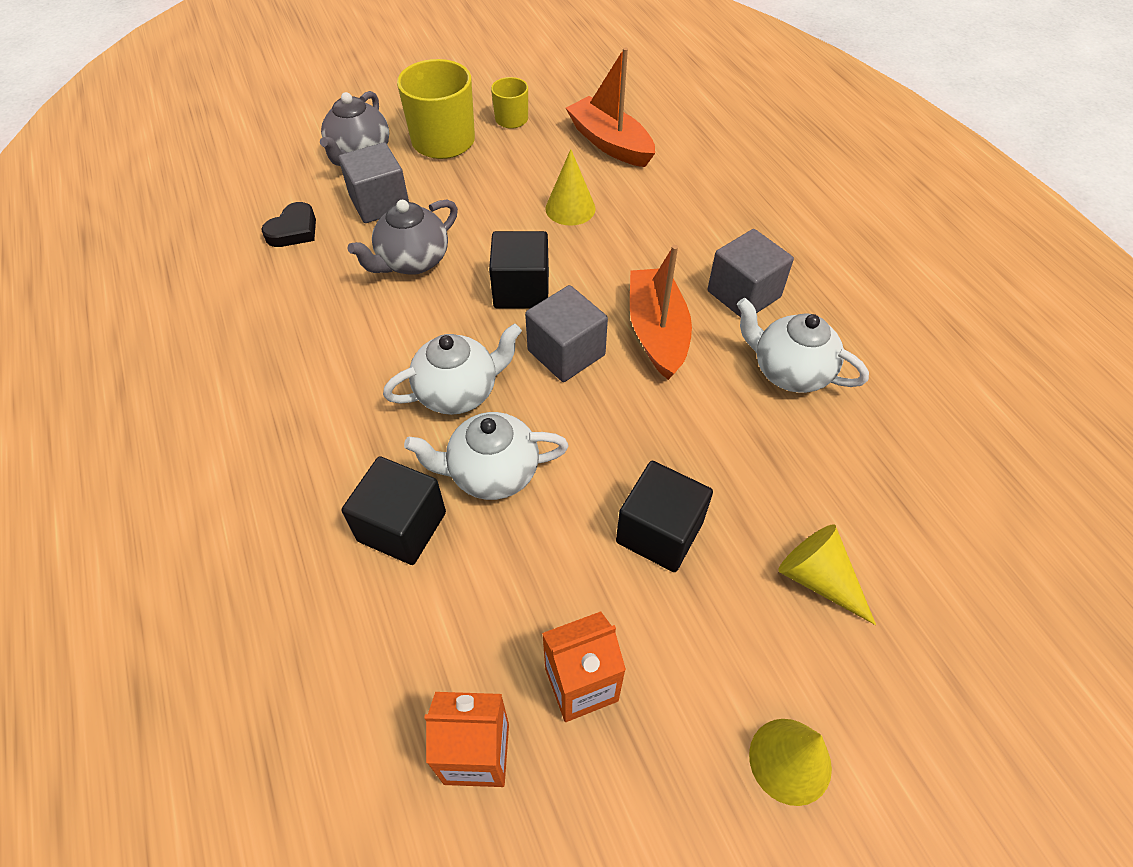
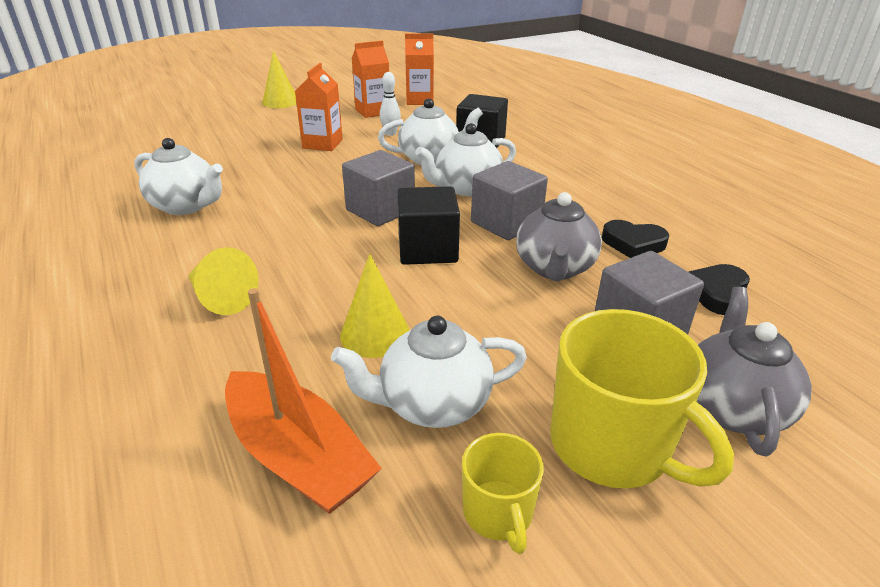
camera: 175 degrees right, 20 degrees down
grey teapot [348,200,458,275] -> grey teapot turned 150 degrees clockwise [516,192,602,281]
black cube [616,461,713,572] -> orange carton [295,63,343,151]
orange boat [630,245,692,380] -> none
grey cube [708,229,794,317] -> grey cube moved to [471,161,548,240]
yellow cone [778,524,876,625] -> yellow cone moved to [188,247,259,315]
none -> white teapot [331,316,527,428]
none -> white bowling pin [380,72,401,136]
none -> black heart [602,220,669,258]

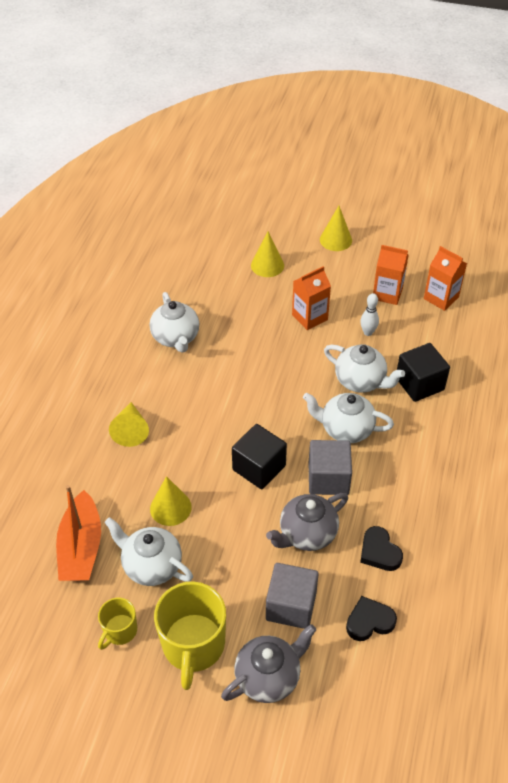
camera: 45 degrees right, 15 degrees up
grey cube [342,150,415,226] -> none
none -> yellow cone [251,231,284,277]

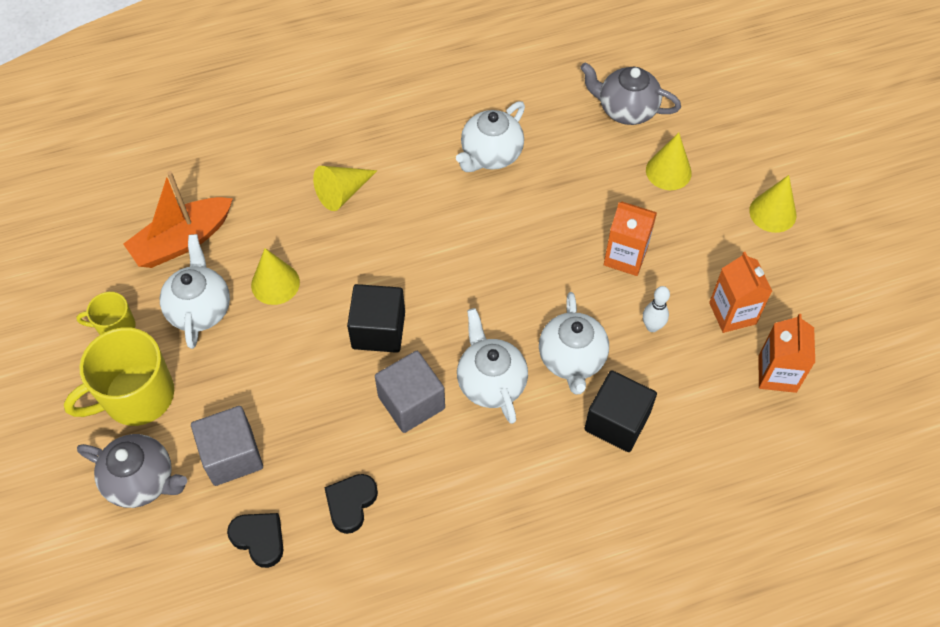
camera: 55 degrees right, 10 degrees up
grey teapot [266,493,348,551] -> grey teapot moved to [580,62,681,125]

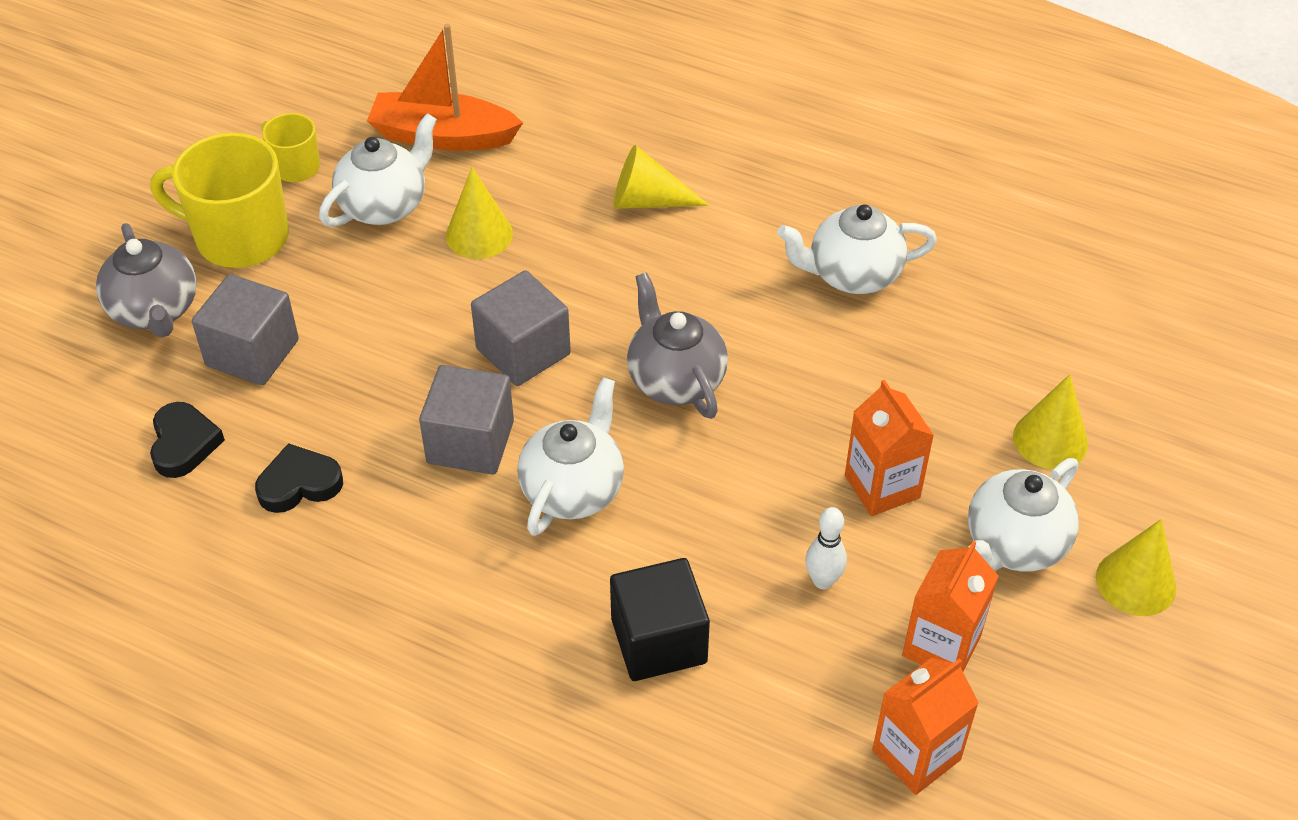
camera: 45 degrees right, 10 degrees down
black cube [347,284,405,353] -> grey cube [471,270,571,386]
white teapot [539,292,609,394] -> white teapot moved to [968,458,1079,572]
grey teapot [580,62,681,125] -> grey teapot moved to [627,272,728,419]

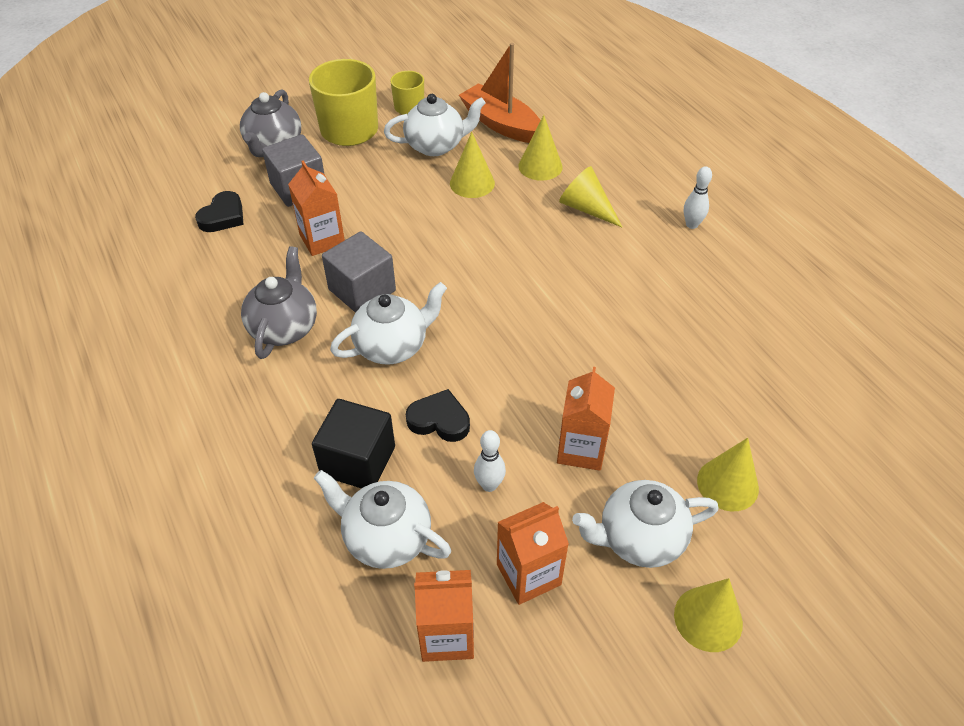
camera: 35 degrees right, 0 degrees up
black heart [255,443,343,513] -> black heart moved to [406,389,470,442]
grey cube [471,270,571,386] -> none
grey teapot [627,272,728,419] -> grey teapot moved to [241,246,317,359]
white teapot [777,204,937,294] -> white teapot moved to [314,470,451,569]
none -> orange carton [288,160,345,256]
none -> yellow cone [518,115,563,181]
none -> white bowling pin [684,166,712,229]

